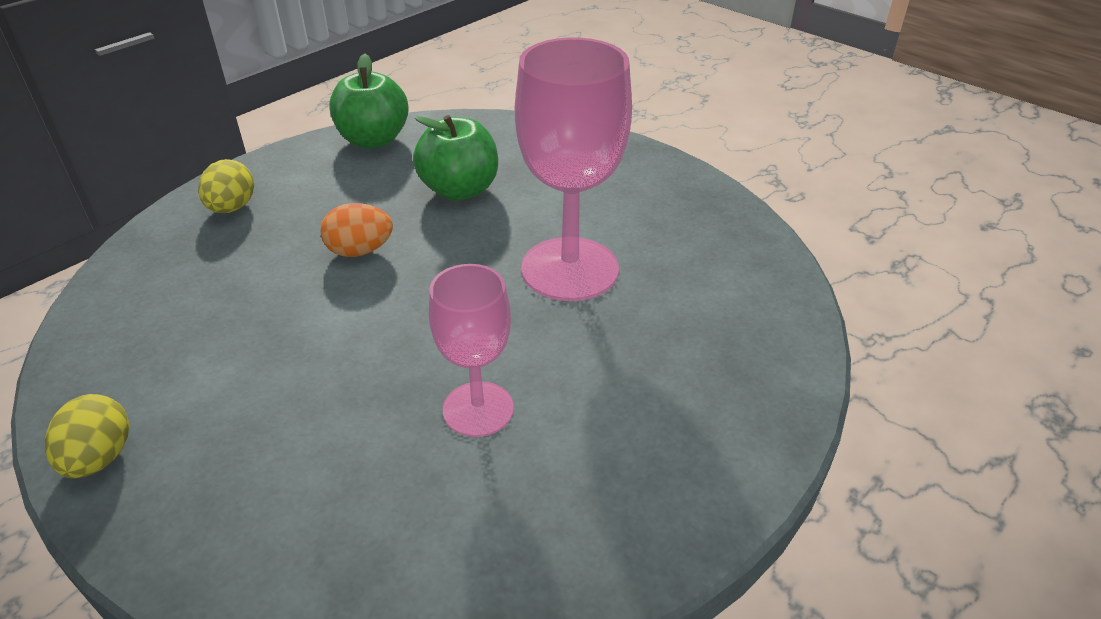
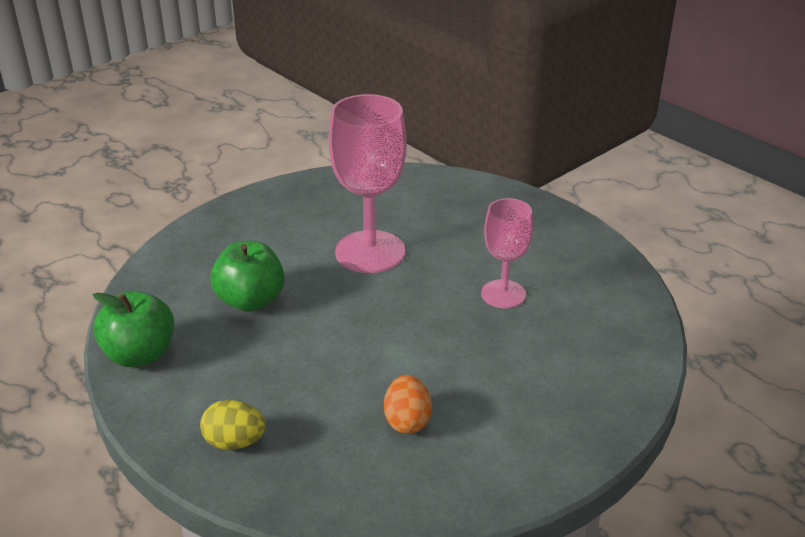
camera: 85 degrees left, 5 degrees down
yellow egg [45,394,129,478] -> none
orange egg [320,203,393,257] -> orange egg moved to [384,375,432,434]

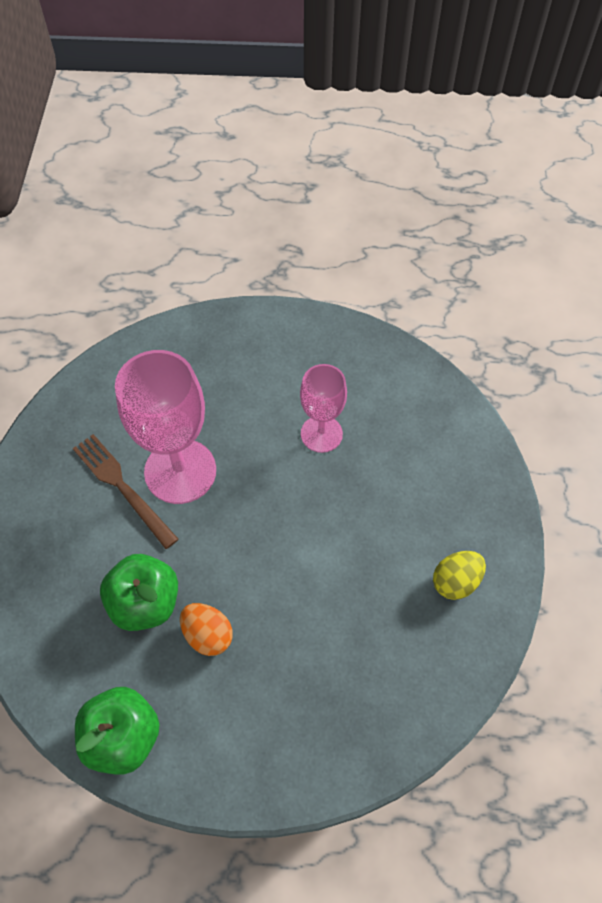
camera: 45 degrees left, 25 degrees up
yellow egg [200,400,266,450] -> yellow egg moved to [433,551,486,600]
orange egg [384,375,432,434] -> orange egg moved to [180,603,233,656]
none -> brown fork [73,434,179,549]

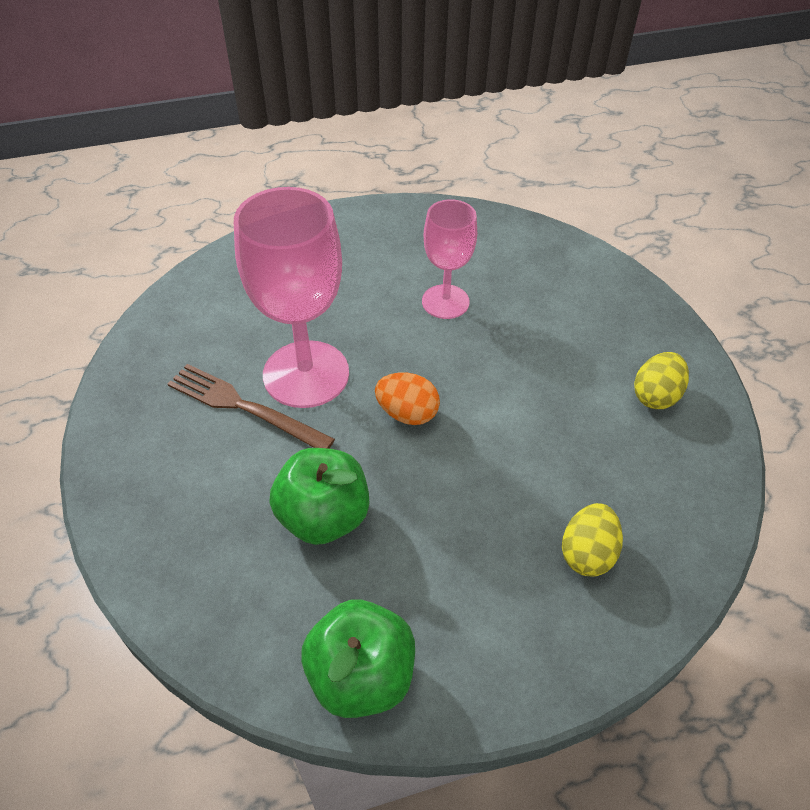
camera: 20 degrees left, 10 degrees down
orange egg [180,603,233,656] -> orange egg moved to [375,373,440,425]
none -> yellow egg [562,503,623,577]

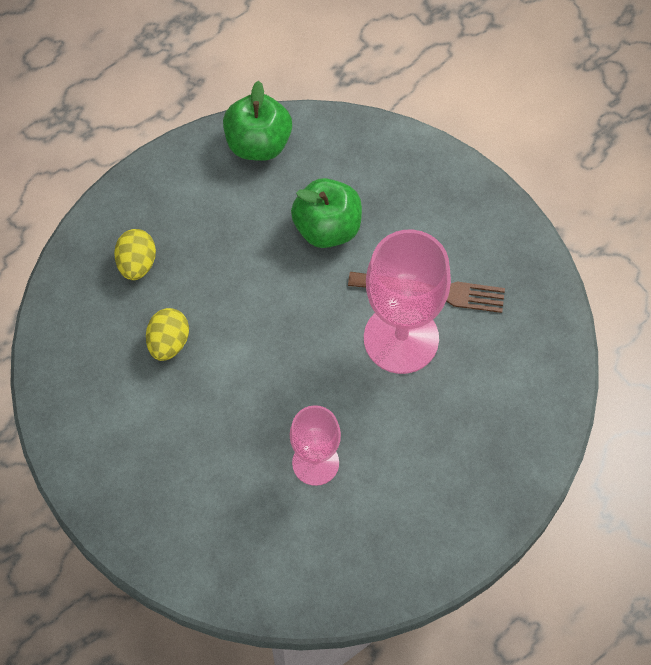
camera: 160 degrees right, 15 degrees up
orange egg [375,373,440,425] -> none
yellow egg [634,352,689,409] -> yellow egg moved to [146,308,189,361]

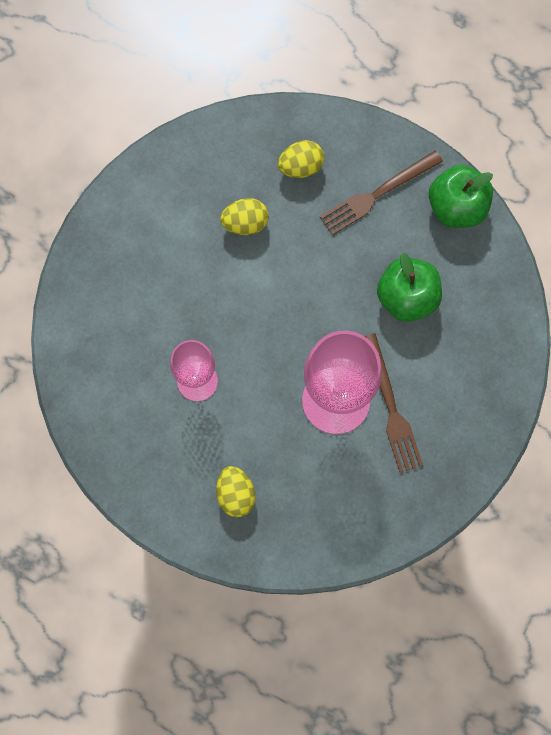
camera: 65 degrees right, 10 degrees up
none -> yellow egg [216,466,255,517]
none -> brown fork [320,151,443,235]

